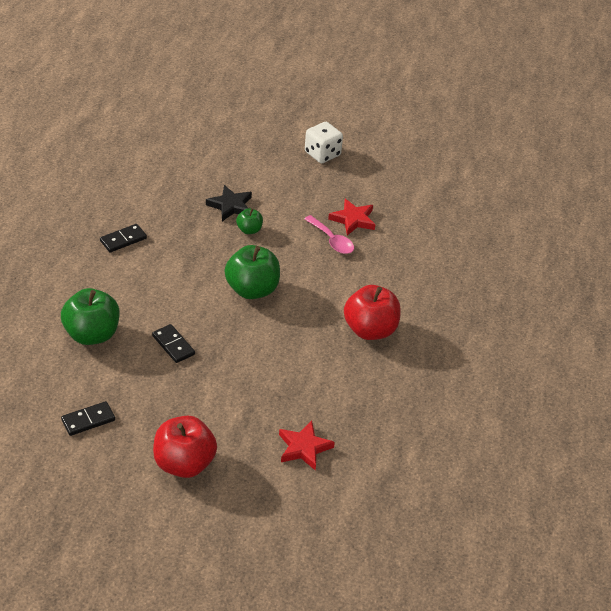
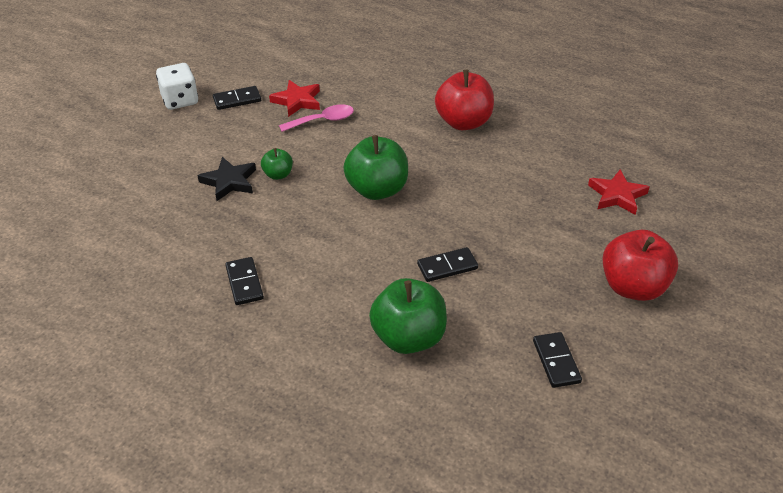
camera: 70 degrees left, 0 degrees up
none -> black domino [213,86,261,110]

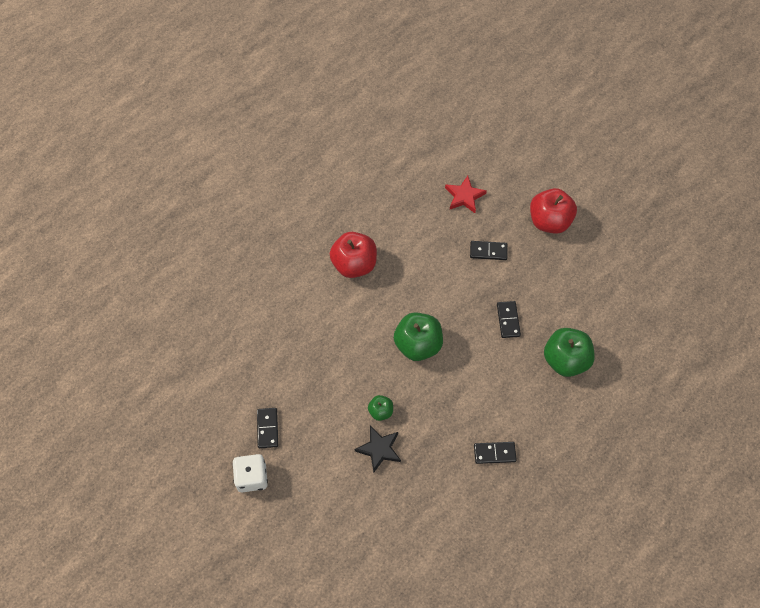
camera: 75 degrees left, 20 degrees up
red star [269,80,320,117] -> none
pink spoon [279,104,354,132] -> none
black domino [533,332,582,388] -> black domino moved to [470,241,508,260]

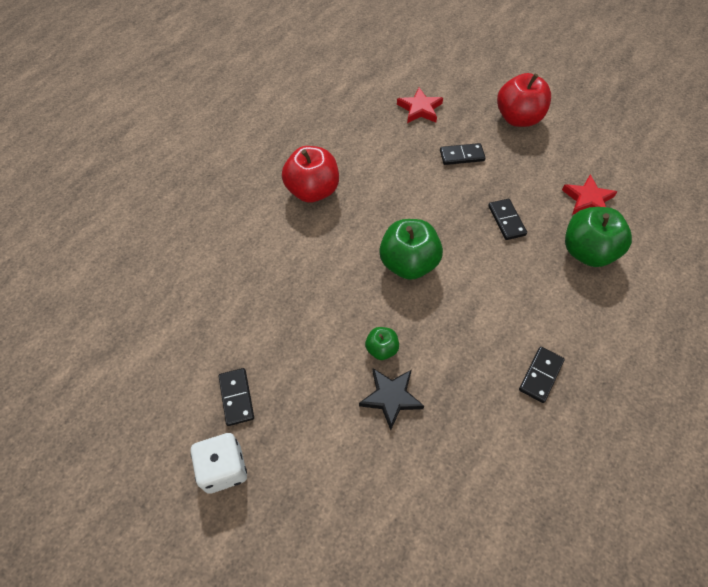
camera: 10 degrees left, 5 degrees down
black domino [474,442,517,464] -> black domino turned 45 degrees counterclockwise [519,347,565,403]
none -> red star [562,174,617,215]

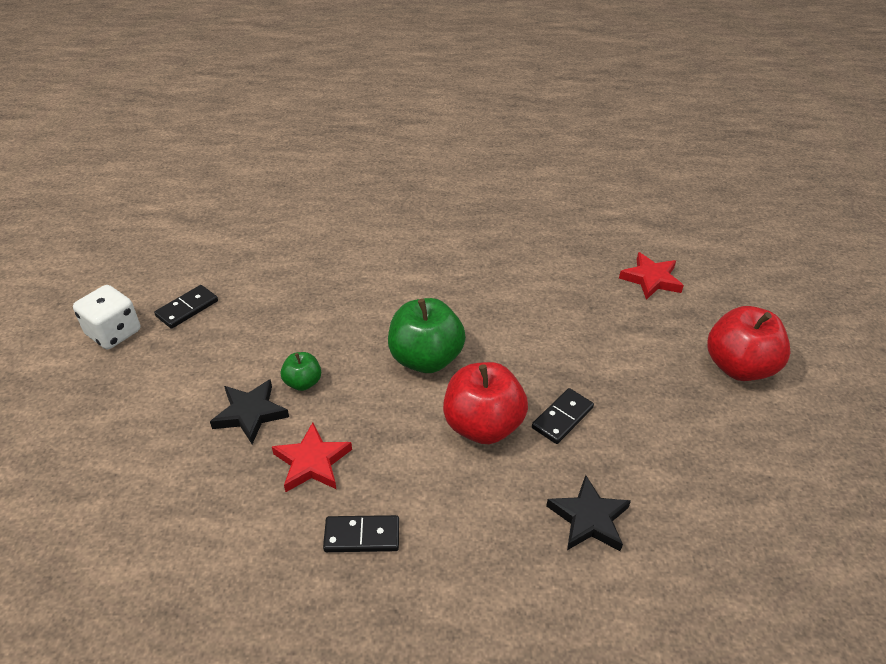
camera: 55 degrees right, 15 degrees down
red apple [282,146,339,203] -> red apple moved to [443,362,528,444]
black domino [440,143,486,165] -> none
red star [562,174,617,215] -> red star moved to [272,422,352,492]
green apple [565,207,632,267] -> black star [546,475,631,551]

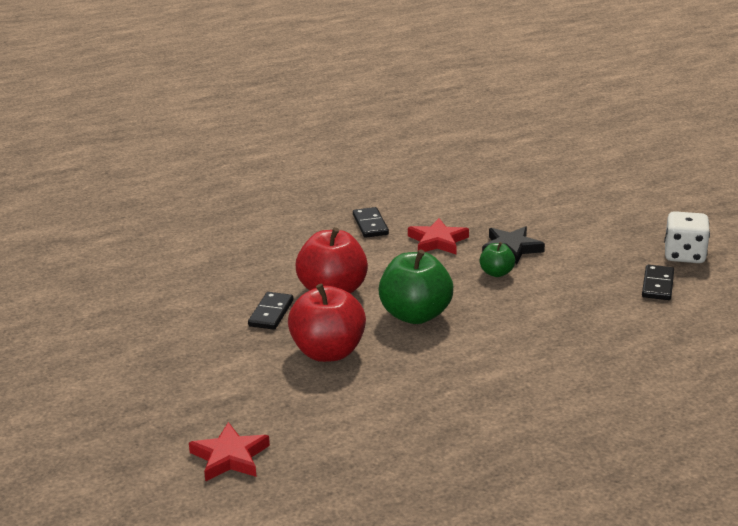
camera: 155 degrees right, 15 degrees down
black domino [323,515,399,552] -> black domino turned 75 degrees counterclockwise [353,207,389,238]
black star [546,475,631,551] -> none
red apple [707,306,791,381] -> red apple moved to [288,284,366,362]

